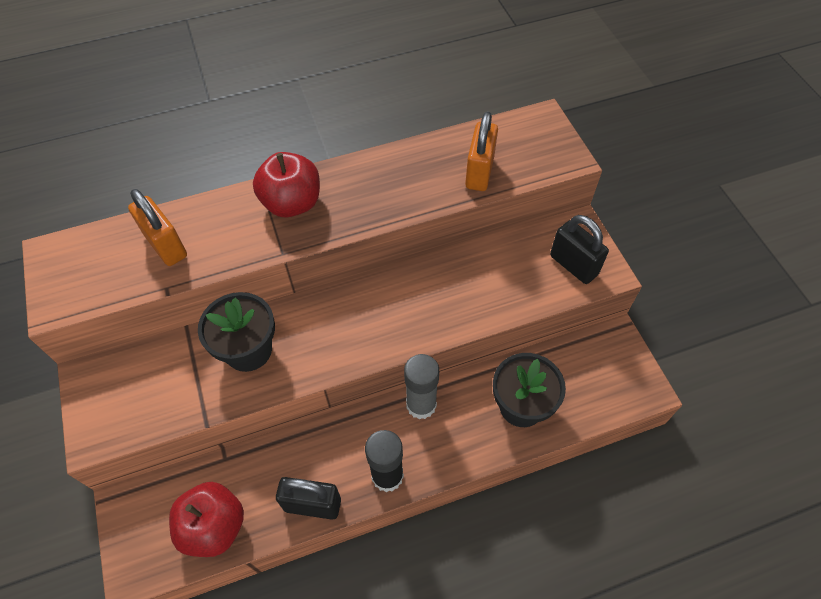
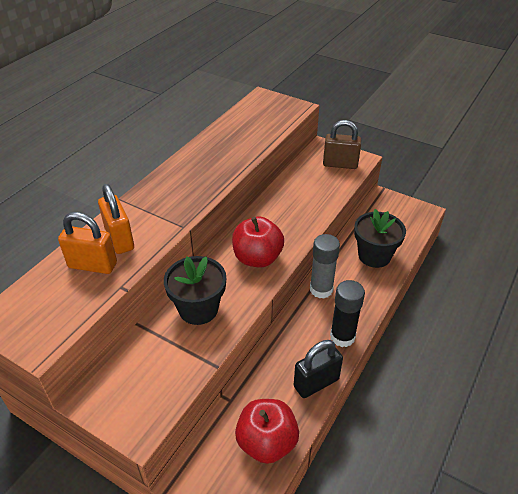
camera: 40 degrees left, 15 degrees down
red apple [253,152,320,217] -> red apple moved to [232,217,284,268]
orange padlock [465,111,498,191] -> orange padlock moved to [98,184,134,254]
black padlock [550,215,609,284] -> brown padlock [323,120,361,169]

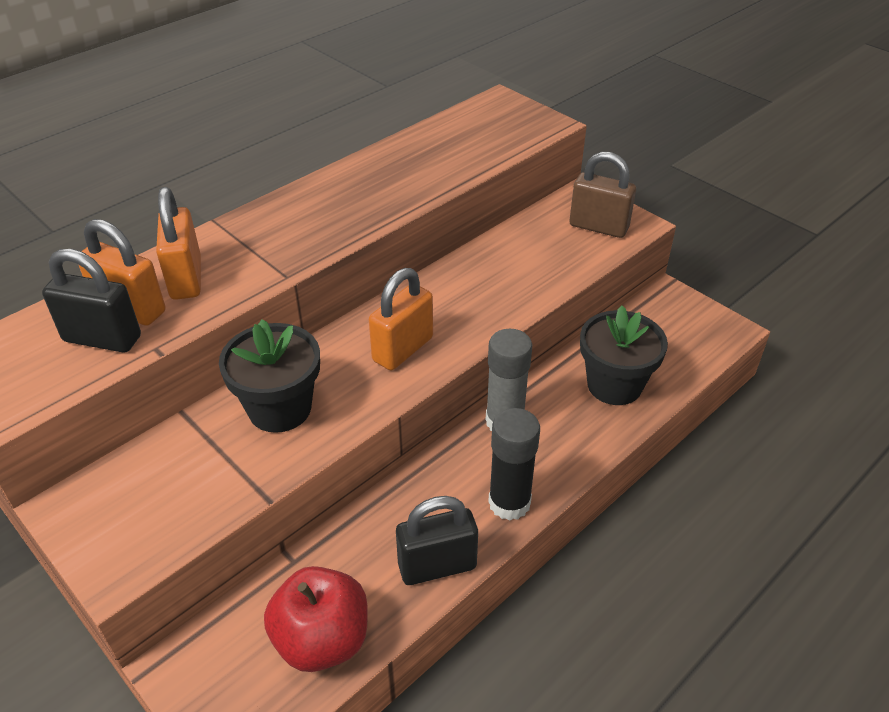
camera: 15 degrees right, 0 degrees up
red apple [232,217,284,268] -> orange padlock [369,268,433,371]
none -> black padlock [42,249,141,352]

